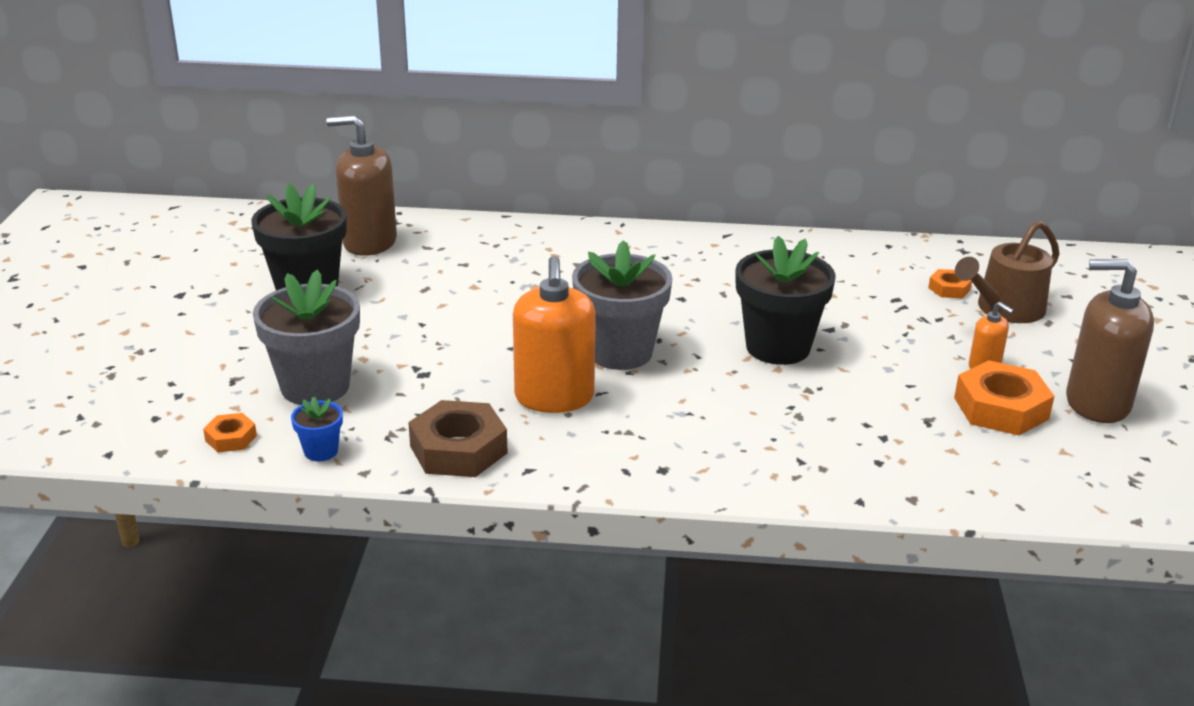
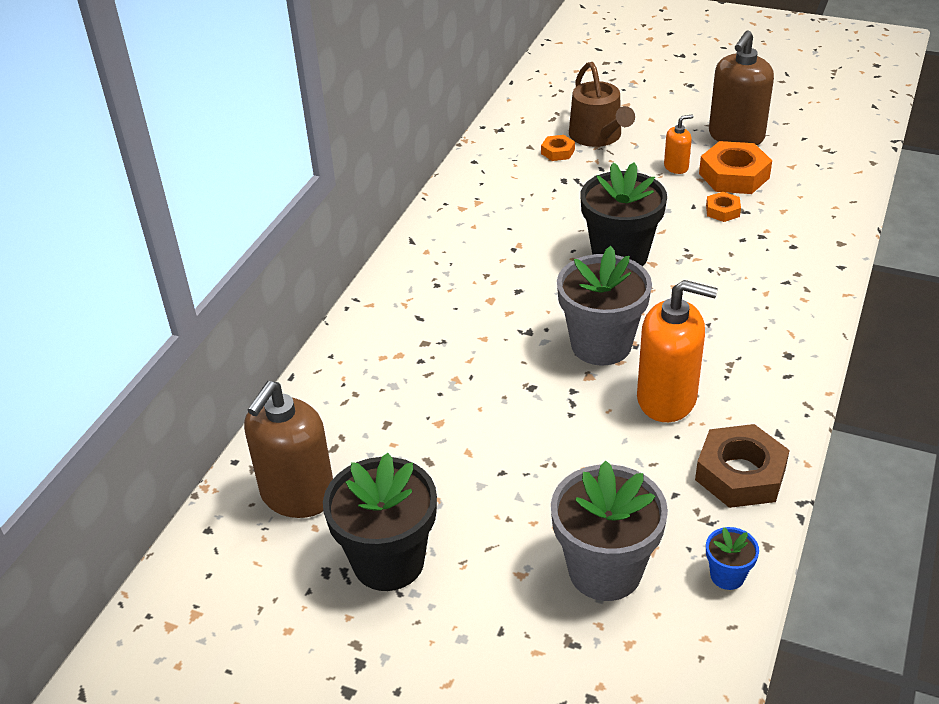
camera: 70 degrees left, 10 degrees up
orange nut [203,413,257,452] -> orange nut moved to [706,192,741,222]

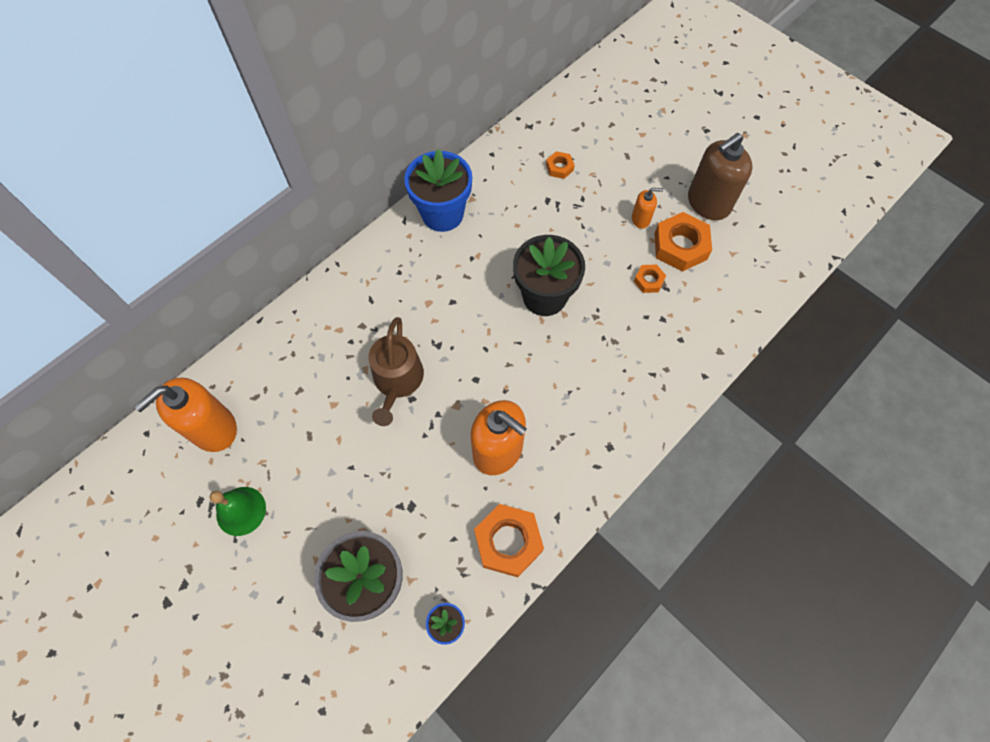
camera: 20 degrees right, 25 degrees up
brown soap dispenser [244,381,333,518] -> orange soap dispenser [134,378,237,452]
black flower pot [323,453,437,591] -> green bell [210,487,266,536]
grey flower pot [557,246,652,365] -> none
brown watering can [569,62,635,147] -> brown watering can moved to [369,317,424,426]
brown nut [695,424,790,508] -> orange nut [474,504,544,577]
none -> blue flower pot [404,149,472,232]

